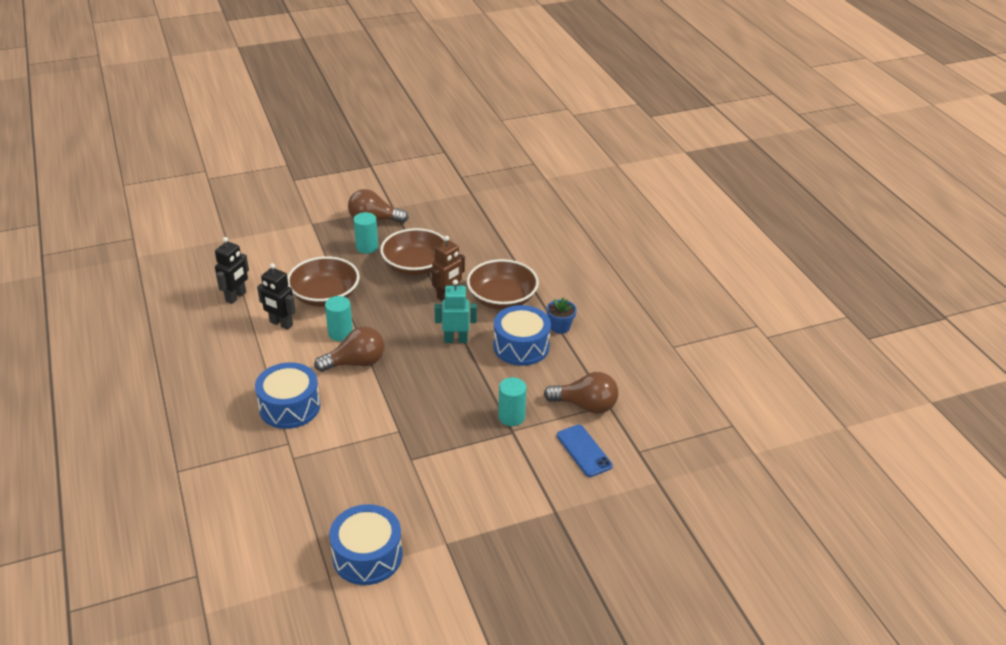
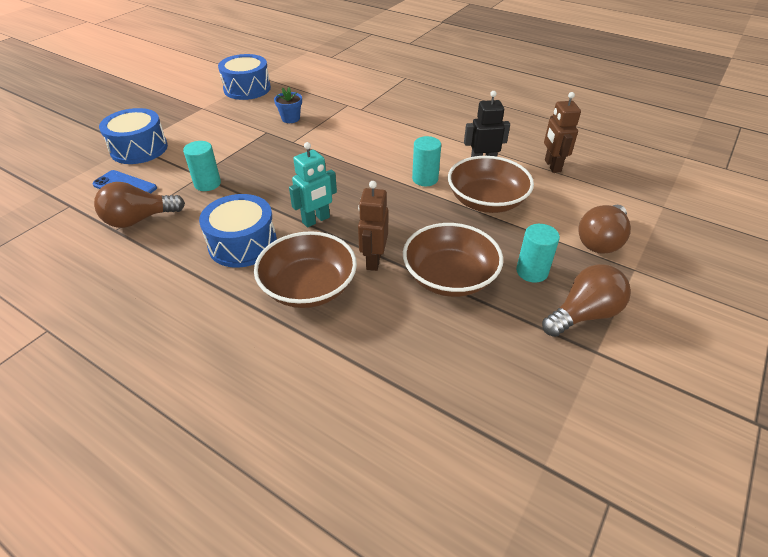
camera: 145 degrees right, 5 degrees up
black robot [215,237,249,304] -> brown robot [544,92,581,173]
blue drum [255,362,320,429] -> blue drum moved to [99,108,168,164]
brown light bulb [314,326,384,372] -> brown light bulb moved to [579,205,631,254]
blue flower pot [547,298,577,334] -> blue flower pot moved to [274,87,302,123]

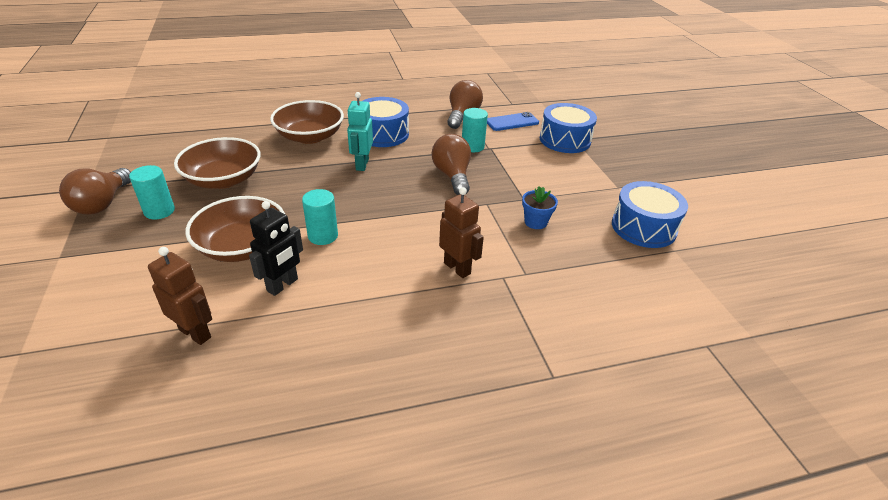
camera: 130 degrees right, 5 degrees down
brown robot [358,181,388,271] -> brown robot moved to [439,187,484,278]
brown light bulb [579,205,631,254] -> brown light bulb moved to [431,134,471,195]

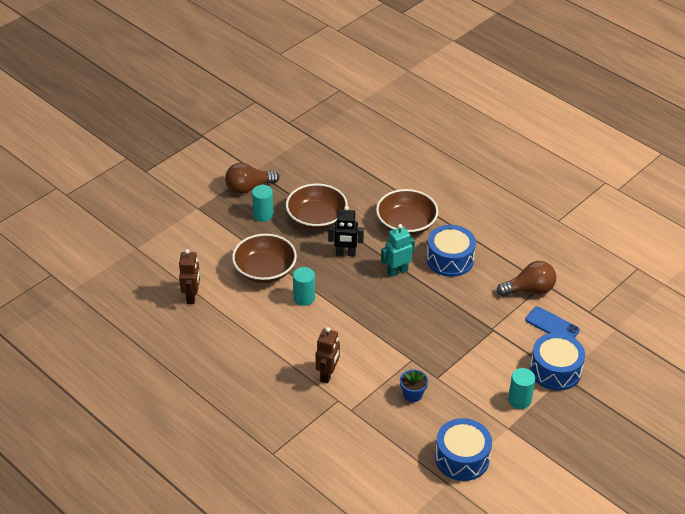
camera: 60 degrees right, 5 degrees up
black robot [249,201,303,296] -> black robot moved to [328,206,364,257]
brown light bulb [431,134,471,195] -> none
turquoise cylinder [462,108,488,152] -> turquoise cylinder moved to [508,368,535,409]

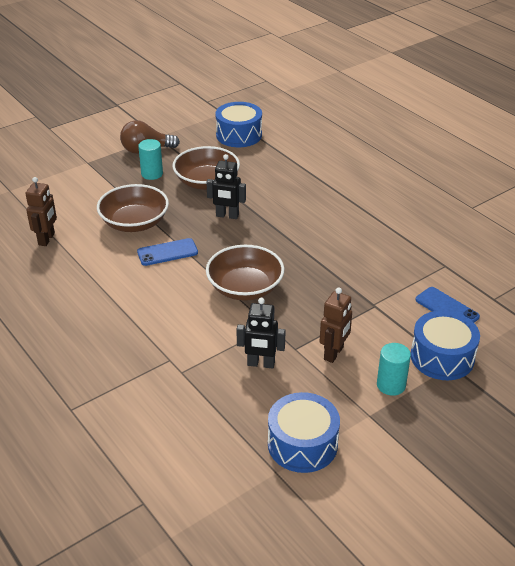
camera: 10 degrees right, 5 degrees down
turquoise cylinder [293,267,315,306] -> blue phone [137,238,198,266]
brown robot [316,327,340,383] -> brown robot moved to [319,287,352,363]
brown bowl [376,189,438,236] -> brown bowl moved to [206,245,284,301]
turquoise robot [381,224,415,277] -> none
blue flower pot [400,370,428,402] -> black robot [236,298,286,369]
blue drum [427,225,476,277] -> blue drum moved to [215,102,262,147]
brown light bulb [497,261,556,296] -> none

